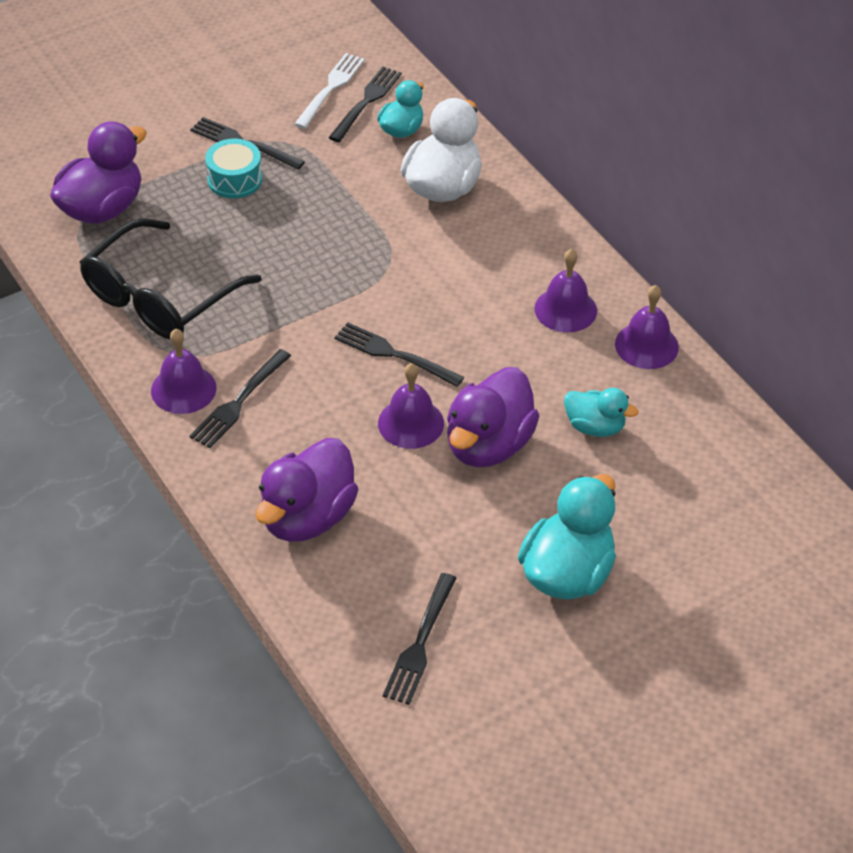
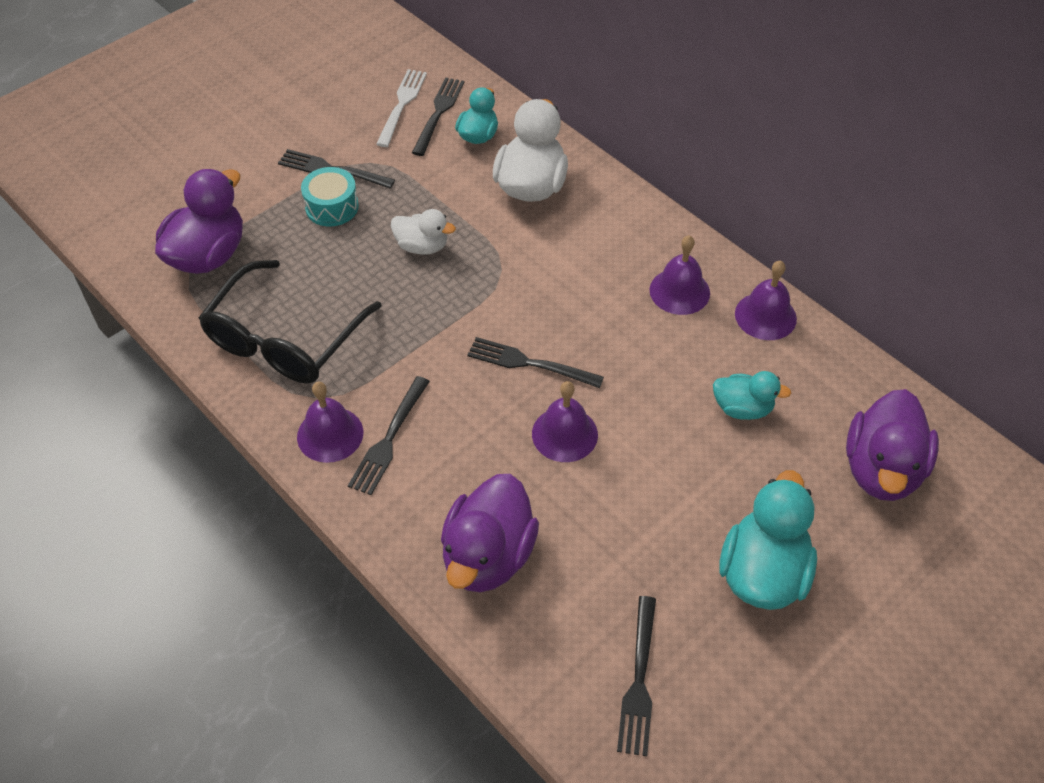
camera: 10 degrees left, 5 degrees up
purple duck [447,367,540,467] -> purple duck moved to [846,389,939,501]
none -> white duck [391,209,456,255]

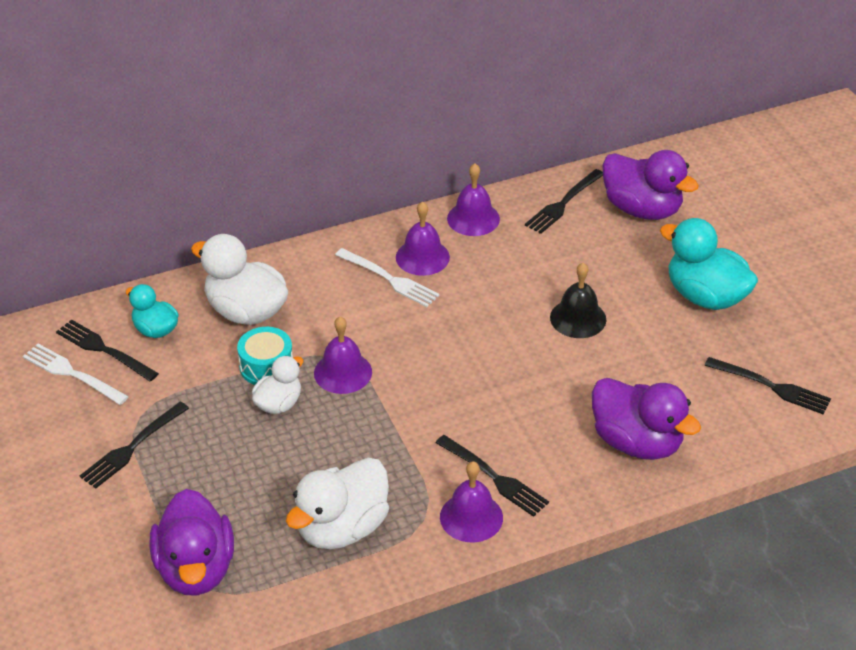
camera: 70 degrees left, 10 degrees down
purple duck [155,169,243,274] -> purple duck turned 150 degrees counterclockwise [150,489,234,596]
black glasses [199,260,382,383] -> white duck [286,458,389,549]
turquoise drum [301,167,359,226] -> turquoise drum moved to [237,327,293,385]
black fork [467,337,604,388] -> black fork moved to [525,169,603,234]
purple bell [532,381,598,462] -> purple bell moved to [314,317,372,394]
turquoise duck [713,371,791,420] -> none
none -> white fork [335,248,439,307]
none -> black bell [550,263,606,338]

